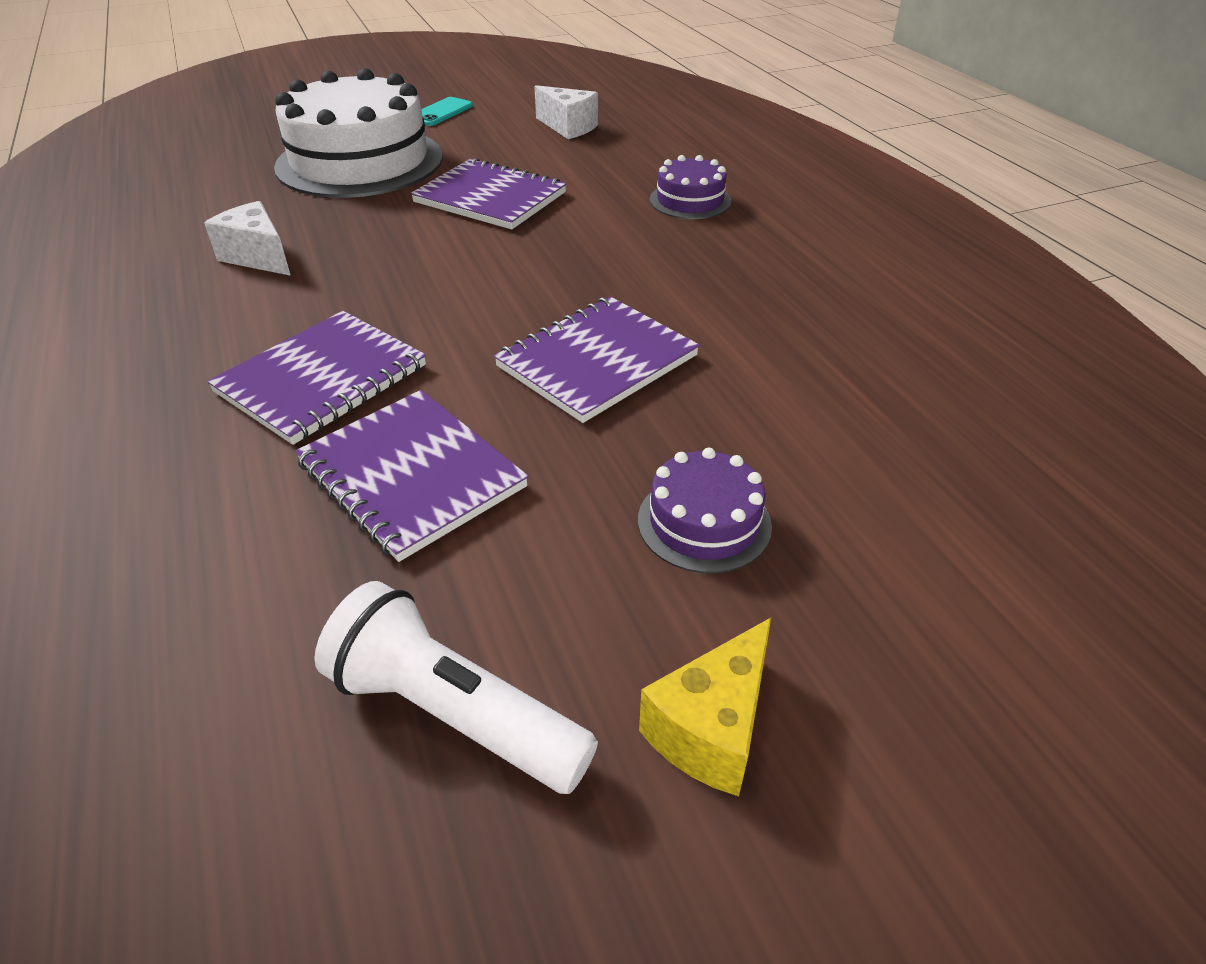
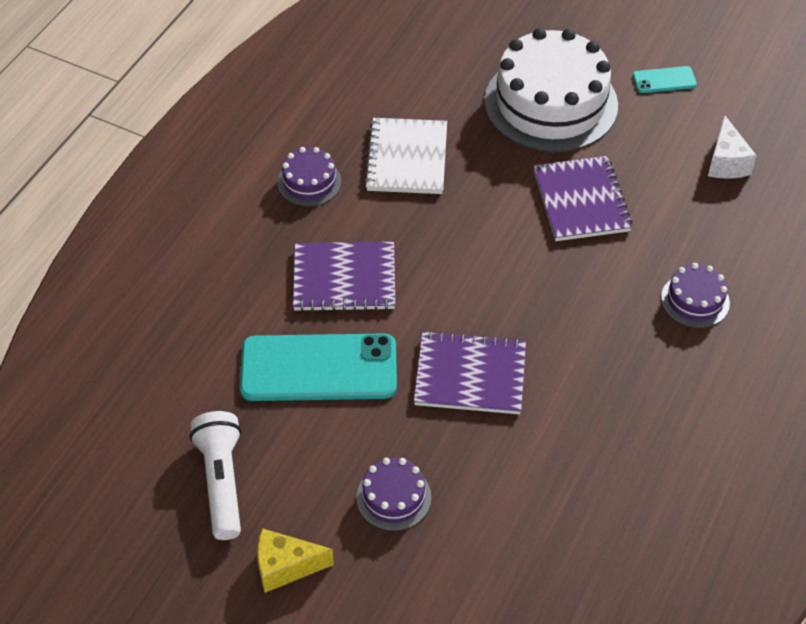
camera: 50 degrees right, 10 degrees up
white cheese [204,201,291,276] -> white notebook [364,118,447,194]
purple notebook [295,390,529,562] -> turquoise phone [240,334,397,401]
none -> purple cake [278,147,342,207]

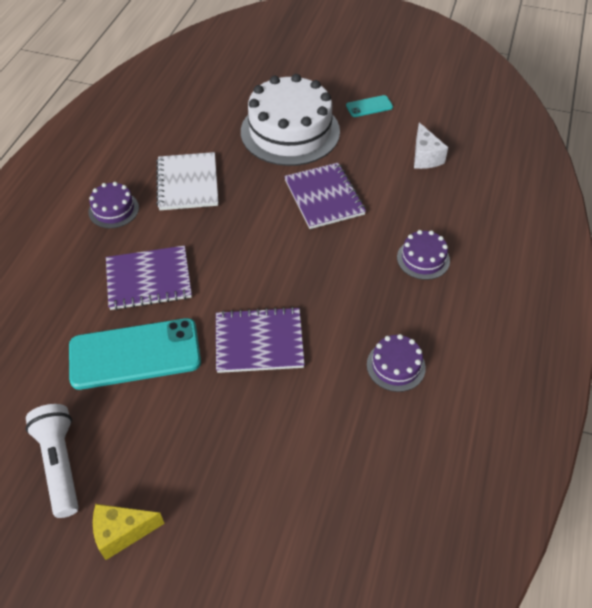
camera: 10 degrees left, 0 degrees up
purple cake [356,458,431,531] -> purple cake moved to [367,334,426,392]

